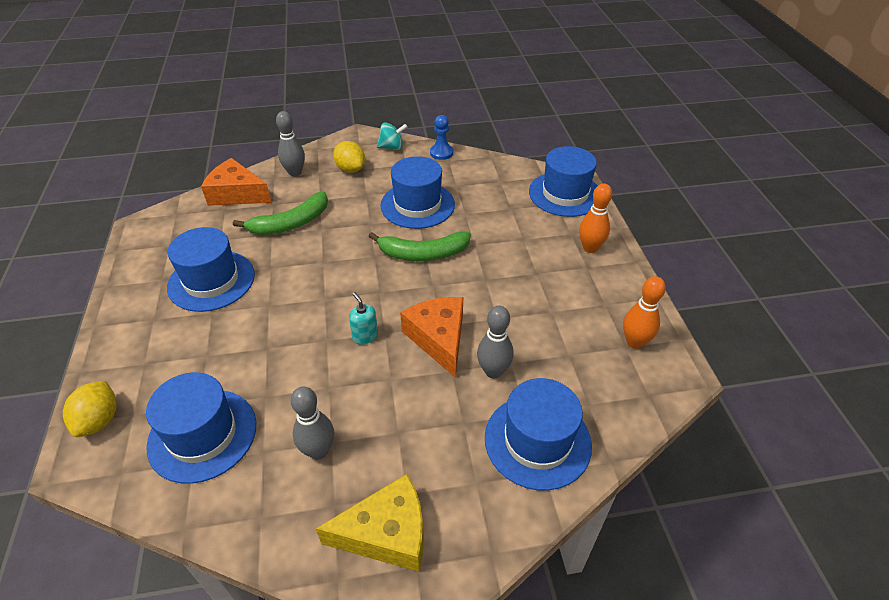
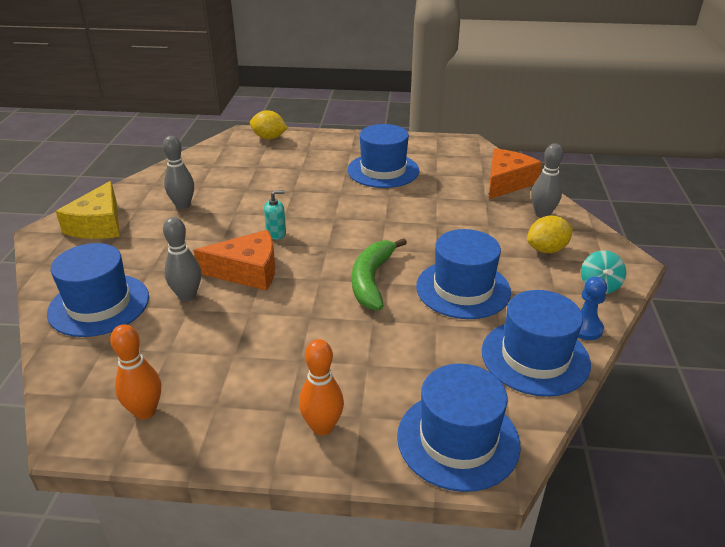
camera: 105 degrees right, 10 degrees down
blue hat [146,372,256,484] -> blue hat moved to [482,290,591,397]
green banana [233,191,328,235] -> none

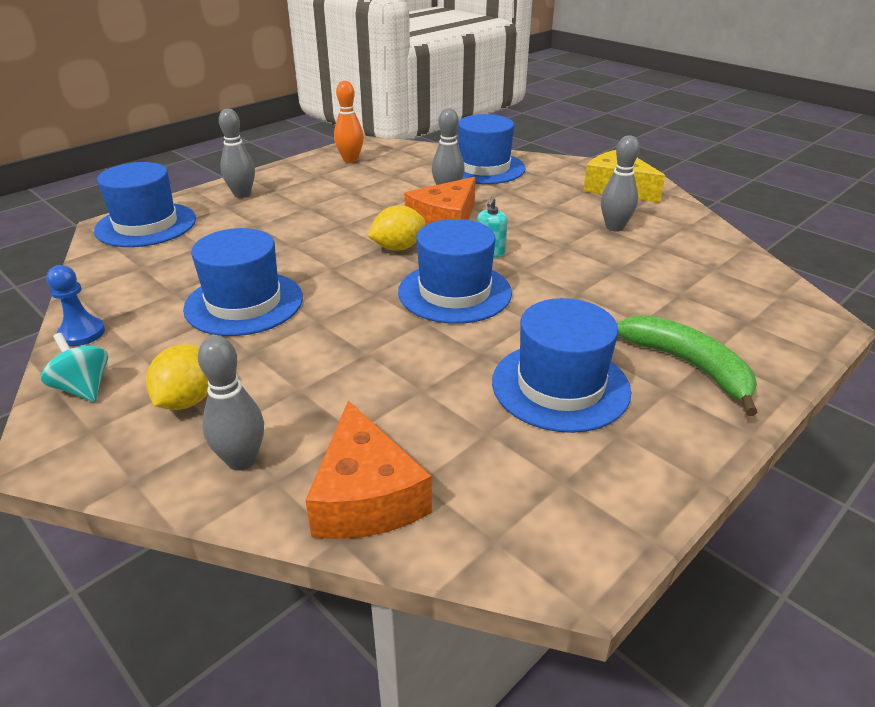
camera: 130 degrees right, 0 degrees up
yellow lemon [250,110,288,139] -> yellow lemon moved to [368,205,425,251]
orange bowling pin [299,339,344,436] -> grey bowling pin [219,109,255,198]
green banana [352,238,407,310] -> green banana moved to [617,315,758,416]
blue hat [482,290,591,397] -> blue hat moved to [398,219,512,324]

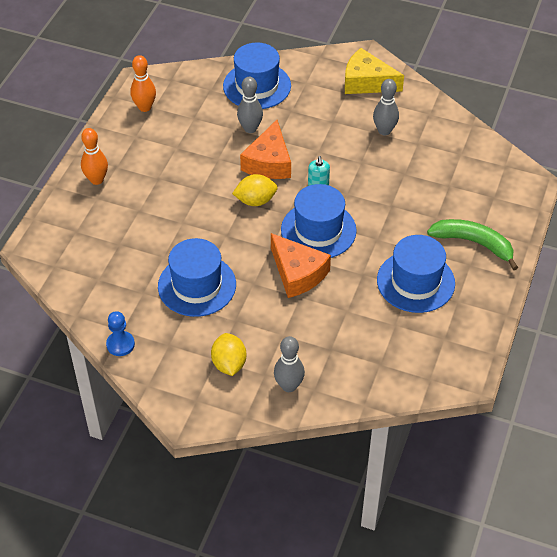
camera: 25 degrees left, 15 degrees up
turquoise spinning top [41,333,108,402] -> none
blue hat [94,162,196,247] -> none
grey bowling pin [219,109,255,198] -> orange bowling pin [81,128,108,185]
orange cheese [305,401,432,539] -> orange cheese moved to [271,233,331,298]
yellow lemon [368,205,425,251] -> yellow lemon turned 45 degrees clockwise [232,174,278,206]

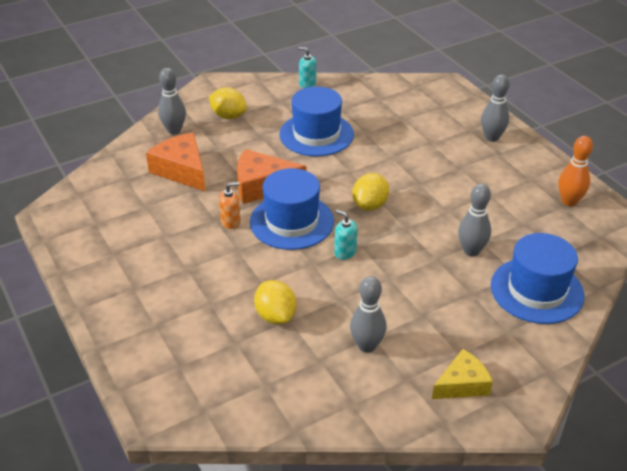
camera: 130 degrees right, 10 degrees down
orange bowling pin [81,128,108,185] -> grey bowling pin [481,75,509,142]
blue pawn [106,311,135,356] -> turquoise soap dispenser [298,47,316,88]
orange cheese [240,120,291,179] -> orange cheese moved to [146,132,206,192]
yellow cheese [345,48,404,94] -> yellow cheese [432,349,493,399], size x0.67
blue hat [377,235,455,313] -> none
green banana [427,219,518,270] -> none
none -> orange soap dispenser [219,182,241,229]
none -> yellow lemon [254,280,296,324]

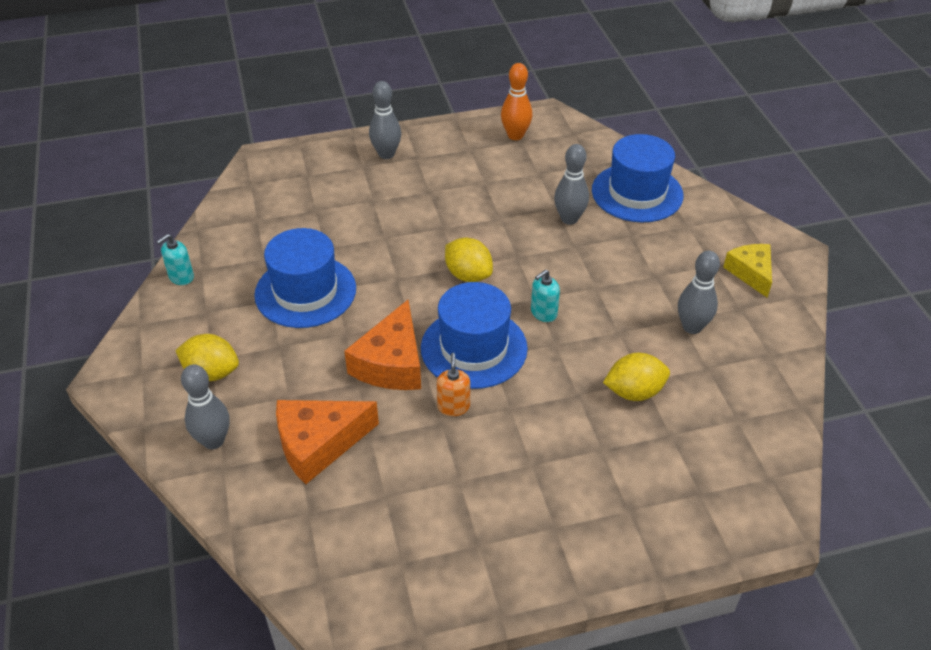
camera: 75 degrees left, 5 degrees up
yellow lemon [209,87,247,119] -> yellow lemon turned 60 degrees clockwise [175,334,239,381]

